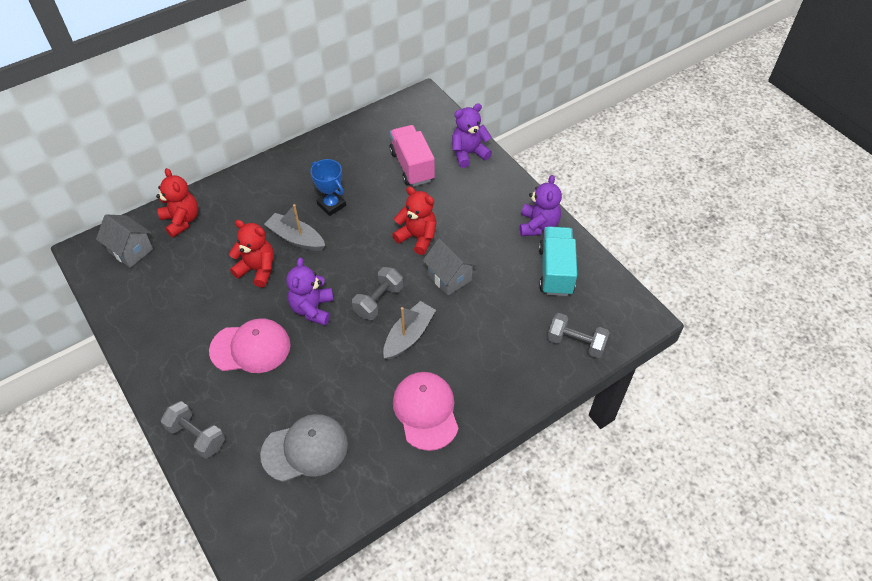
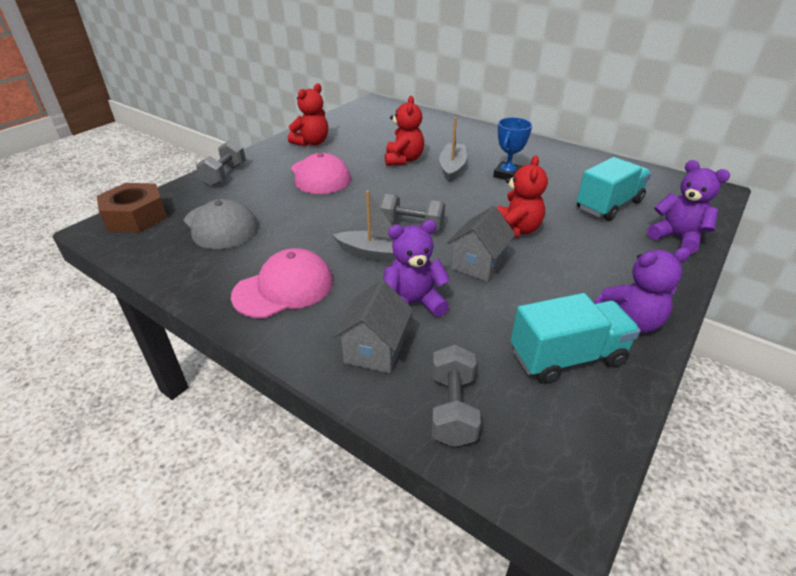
camera: 70 degrees right, 15 degrees down
grey house [96,214,153,268] -> grey house moved to [333,280,413,374]
red teddy bear [156,168,198,238] -> red teddy bear moved to [288,83,328,146]
purple teddy bear [286,258,334,326] -> purple teddy bear moved to [384,220,450,317]
pink truck [389,125,435,186] -> turquoise truck [577,157,652,221]
none -> brown nut [97,183,167,232]

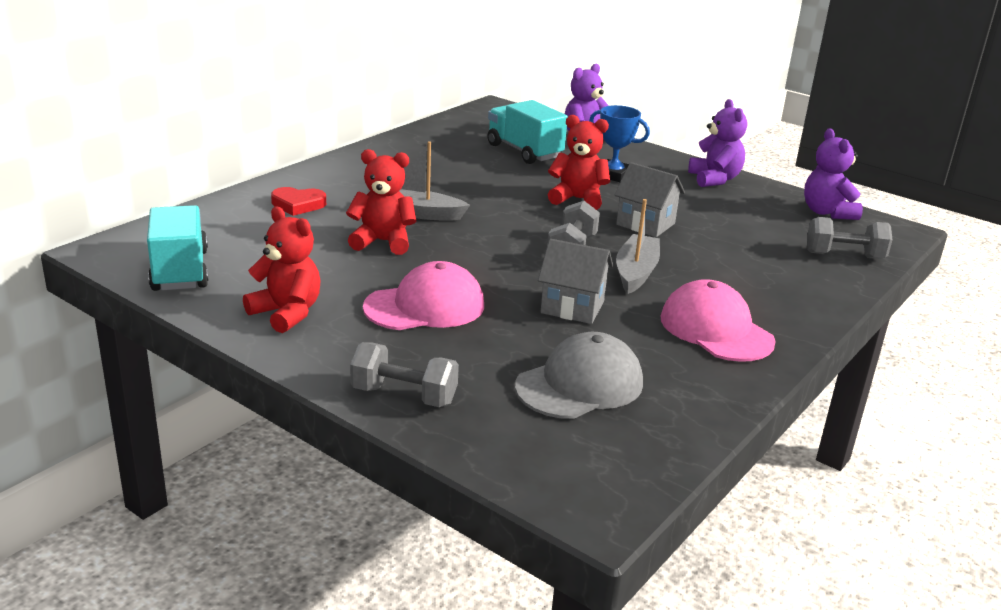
camera: 90 degrees left, 10 degrees down
brown nut [97,183,167,232] -> none
grey house [333,280,413,374] -> grey house moved to [538,239,613,324]
purple teddy bear [384,220,450,317] -> purple teddy bear moved to [804,128,863,220]
blue trophy [493,117,532,180] -> blue trophy moved to [589,105,650,182]
turquoise truck [511,293,640,384] -> turquoise truck moved to [147,205,208,291]
none -> red heart [271,187,326,216]

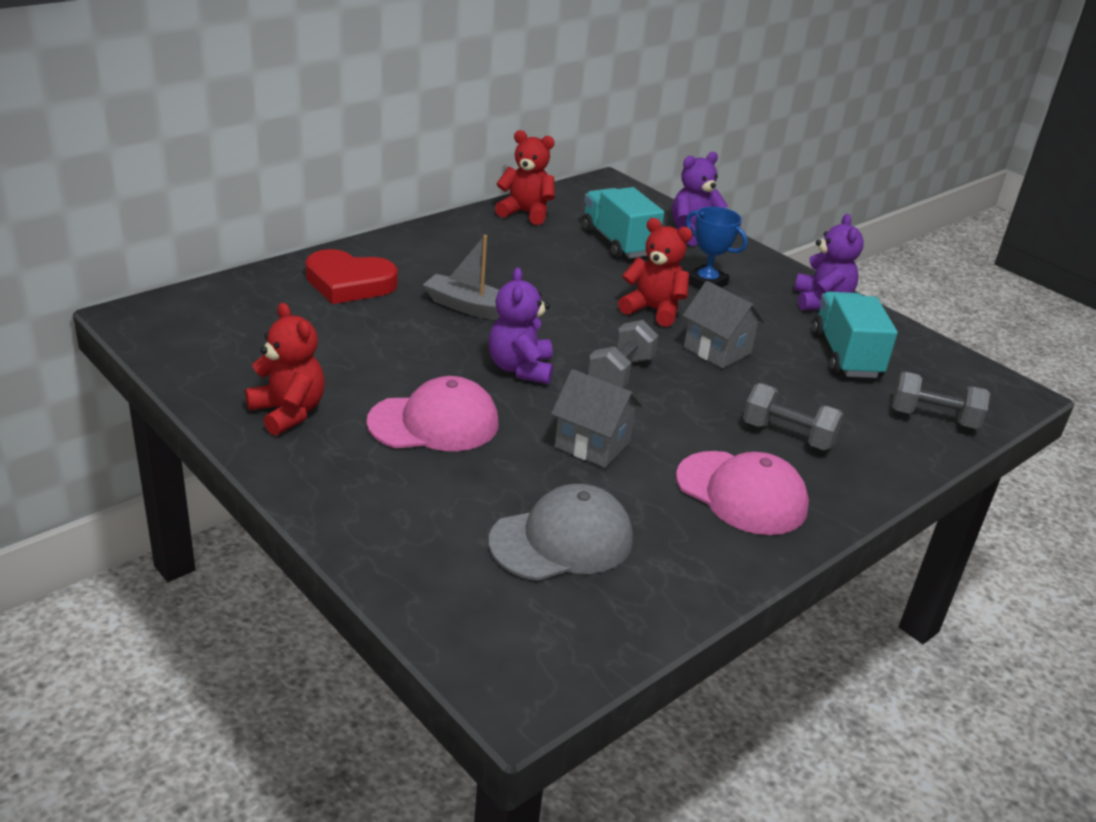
camera: 10 degrees right, 5 degrees up
turquoise truck [147,205,208,291] -> turquoise truck moved to [812,292,898,378]
red heart [271,187,326,216] -> red heart [305,249,398,304], size x1.61
red teddy bear [346,149,417,255] -> red teddy bear moved to [495,130,555,225]
grey dumbbell [350,342,459,407] -> grey dumbbell moved to [743,383,844,450]
grey boat [616,199,660,294] -> none
pink cap [661,279,776,362] -> pink cap turned 150 degrees clockwise [676,451,809,535]
purple teddy bear [804,128,863,220] -> purple teddy bear moved to [488,267,553,384]

